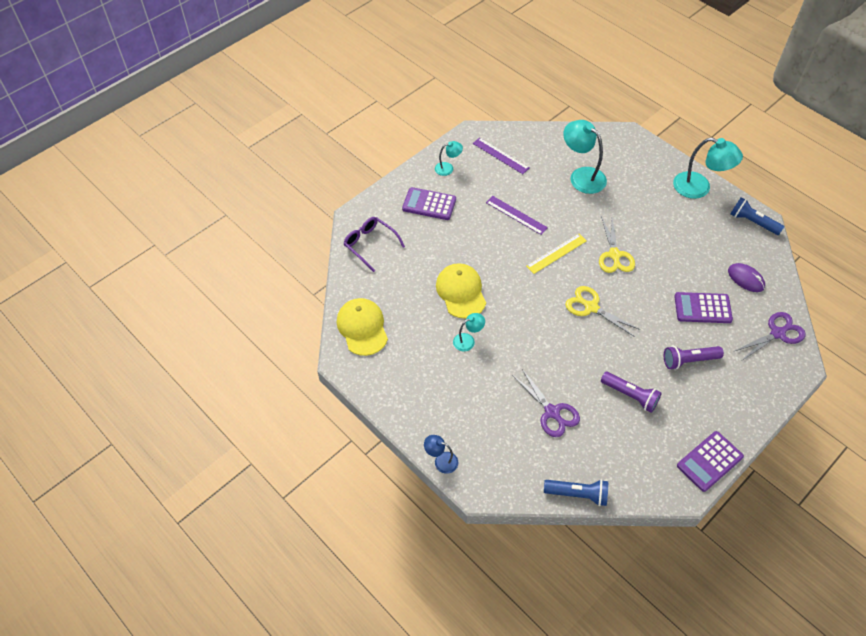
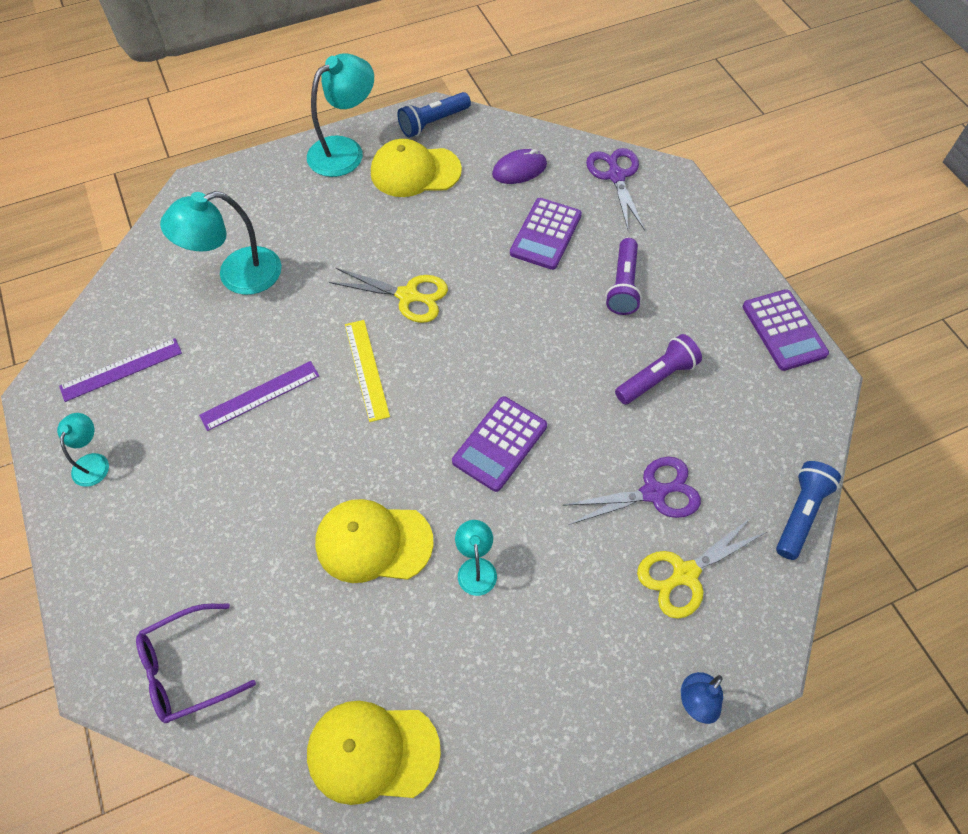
camera: 70 degrees left, 5 degrees up
purple calculator [402,187,456,220] -> purple calculator moved to [452,396,547,492]
yellow scissors [565,286,641,337] -> yellow scissors moved to [637,517,767,619]
none -> yellow cap [371,139,462,197]

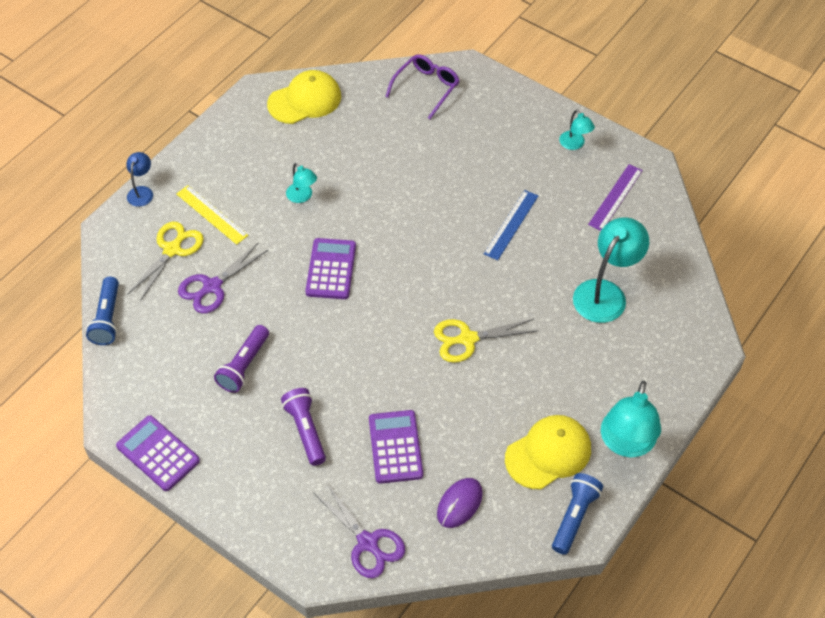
camera: 150 degrees right, 5 degrees down
purple ruler [199,361,319,431] -> blue ruler [484,190,538,260]
yellow cap [315,499,433,583] -> none
yellow ruler [345,320,390,422] -> yellow ruler moved to [176,185,248,245]

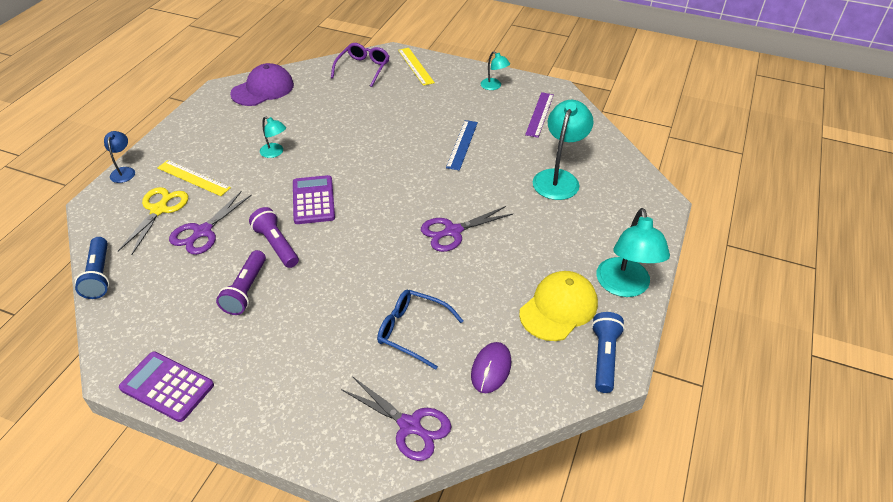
camera: 15 degrees left, 10 degrees down
yellow cap [267,70,341,124] -> purple cap [230,63,294,106]
purple flashlight [281,388,326,466] -> purple flashlight moved to [249,207,299,268]
purple calculator [369,410,423,484] -> blue glasses [377,290,463,370]
yellow scissors [434,319,537,363] -> purple scissors [421,206,513,252]
none -> yellow ruler [398,48,435,86]

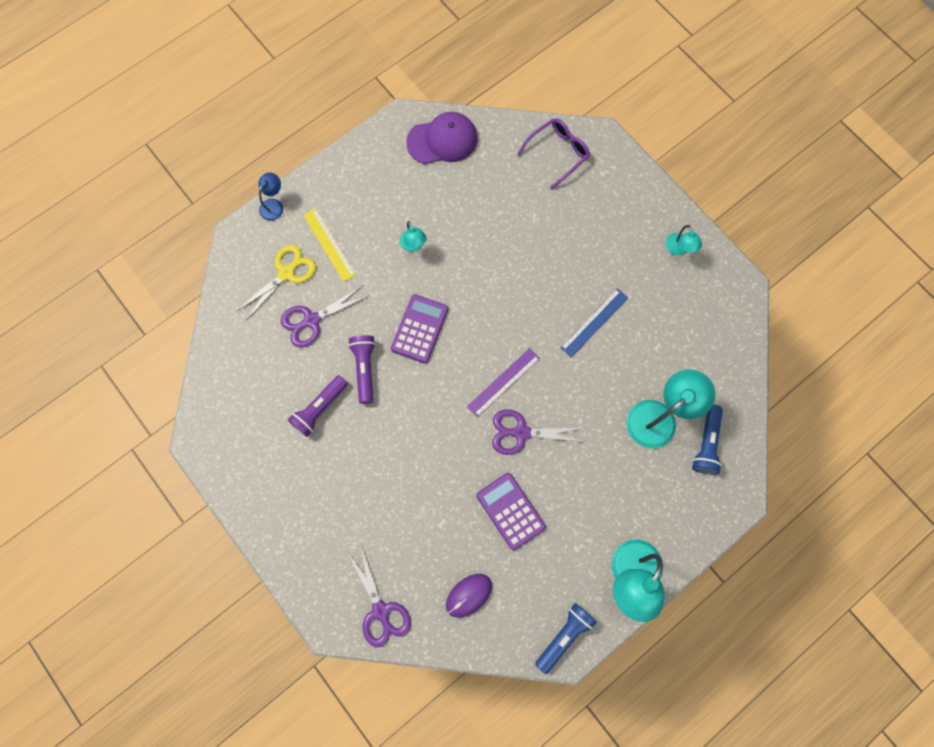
camera: 30 degrees right, 30 degrees up
blue flashlight [75,237,109,299] -> blue flashlight moved to [692,405,723,475]
purple calculator [119,351,214,422] -> purple calculator moved to [476,473,546,550]
blue glasses [377,290,463,370] -> none
yellow ruler [398,48,435,86] -> none
yellow cap [519,271,598,341] -> none
purple ruler [525,92,554,138] -> purple ruler moved to [467,348,540,417]

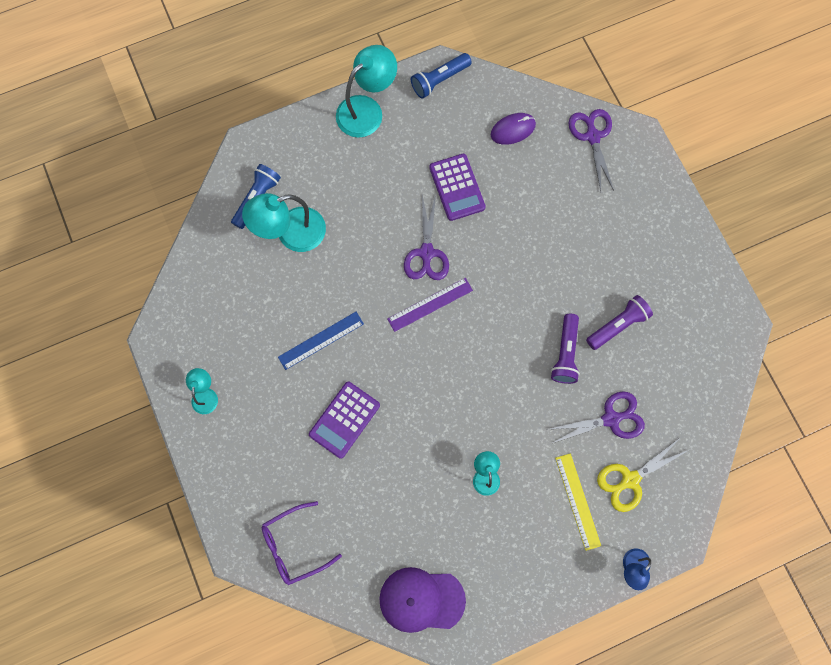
camera: 165 degrees left, 0 degrees up
purple calculator [391,294,448,363] -> purple calculator moved to [309,382,380,459]
purple scissors [492,409,585,455] -> purple scissors turned 75 degrees clockwise [404,195,449,280]

